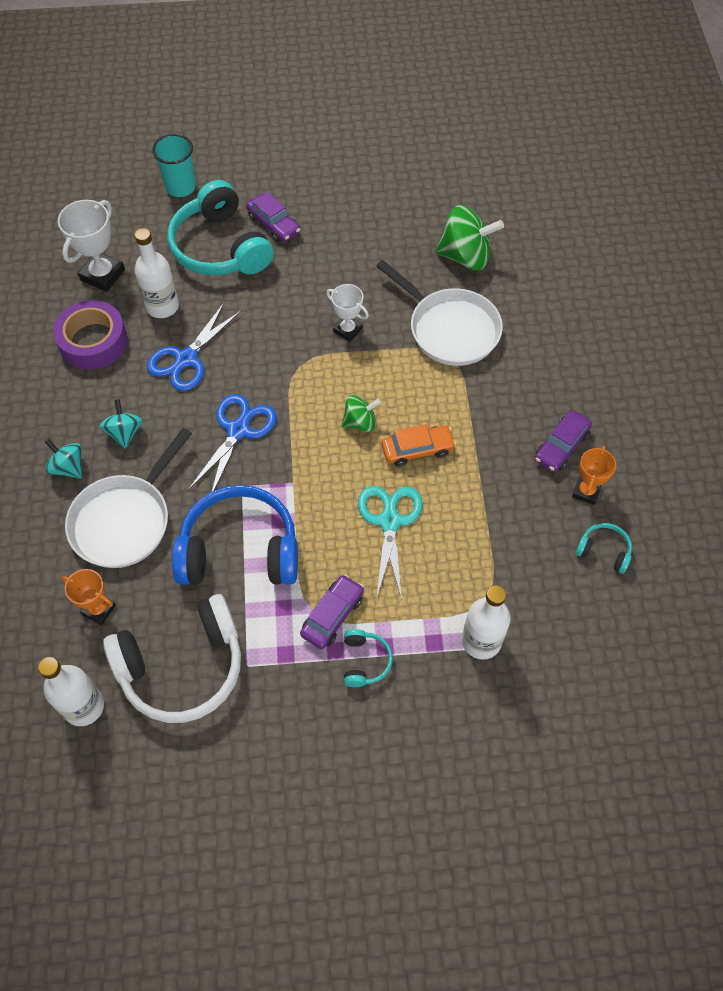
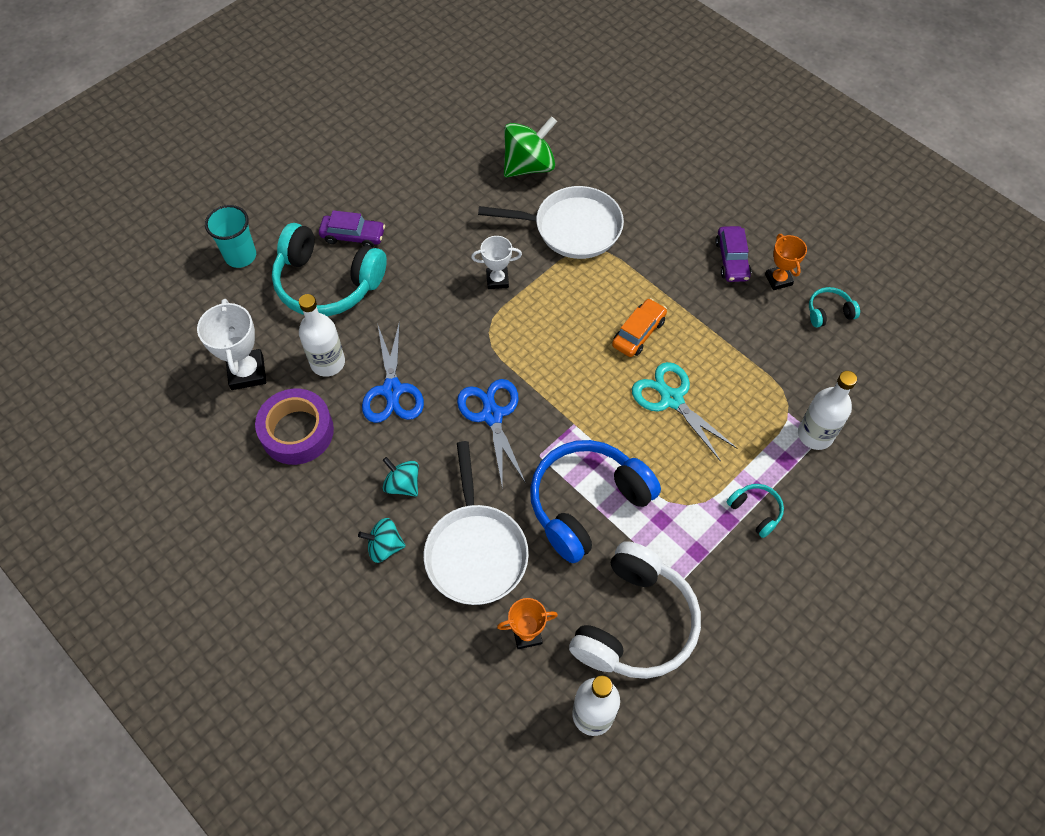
camera: 40 degrees left, 0 degrees up
purple car [300,574,364,649] -> none
green spinning top [342,395,381,432] -> none

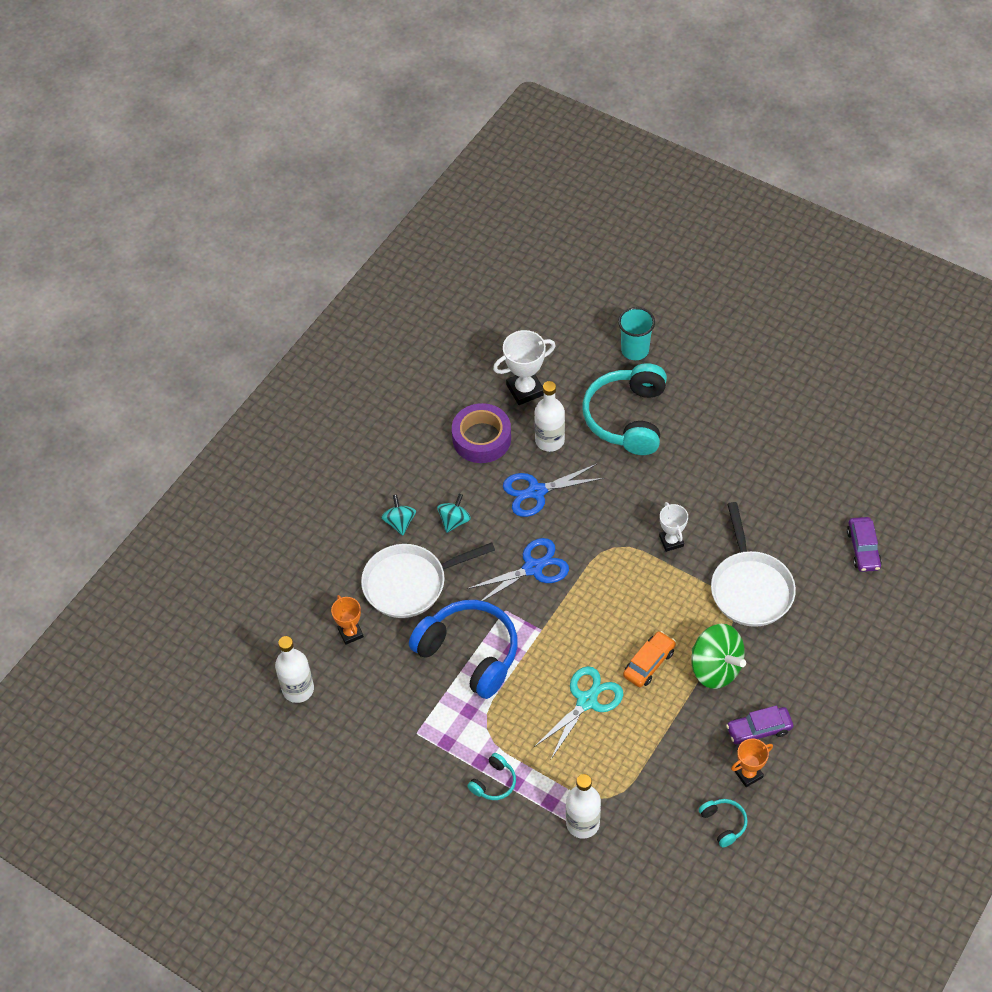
camera: 80 degrees right, 5 degrees down
purple car [319,210,385,248] -> purple car moved to [847,517,882,572]
green spinning top [504,116,557,177] -> green spinning top moved to [691,624,746,689]
white headphones [569,541,701,679] -> none
orange car [612,298,667,357] -> orange car turned 75 degrees counterclockwise [623,631,676,687]

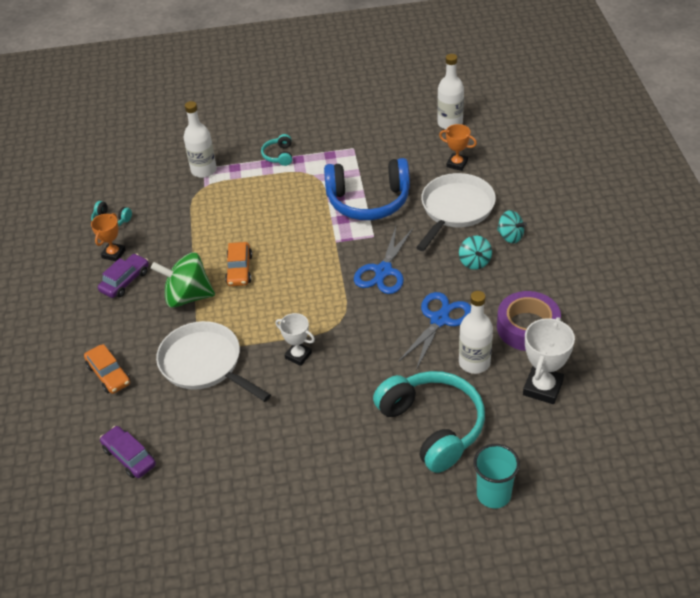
camera: 140 degrees right, 10 degrees down
turquoise scissors [534,666,623,759] -> none
none -> orange car [84,344,130,394]

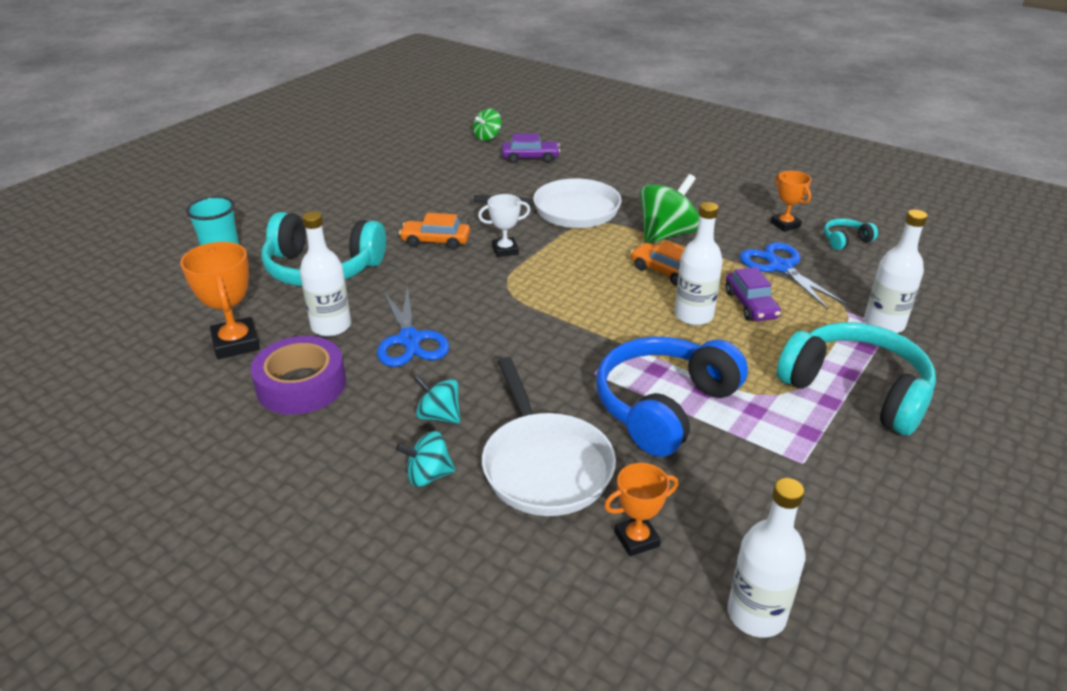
camera: 130 degrees right, 10 degrees down
orange car [84,344,130,394] -> orange car moved to [399,213,470,250]
purple car [98,253,149,298] -> purple car moved to [726,267,781,321]
turquoise headphones [261,134,292,166] -> turquoise headphones [777,322,936,436], size x2.29
blue scissors [354,227,413,294] -> blue scissors moved to [740,242,847,310]
white trophy [523,317,575,404] -> orange trophy [180,242,260,359]
none -> green spinning top [473,109,502,141]
none -> white bottle [674,202,723,325]

